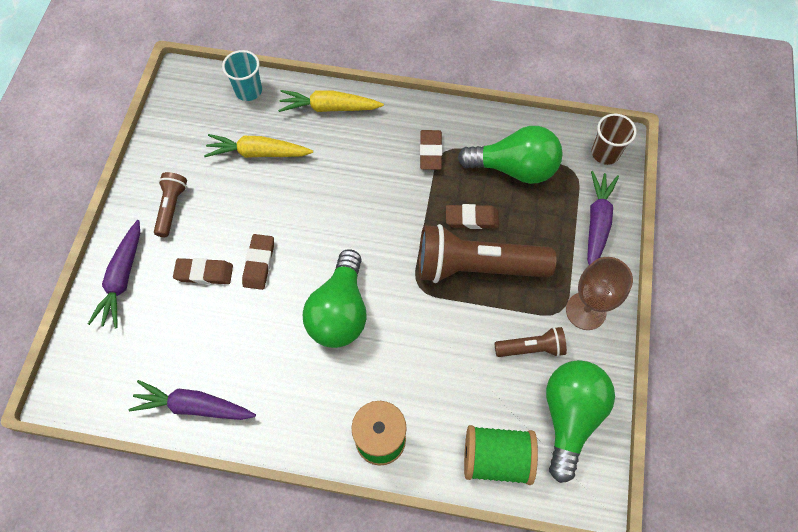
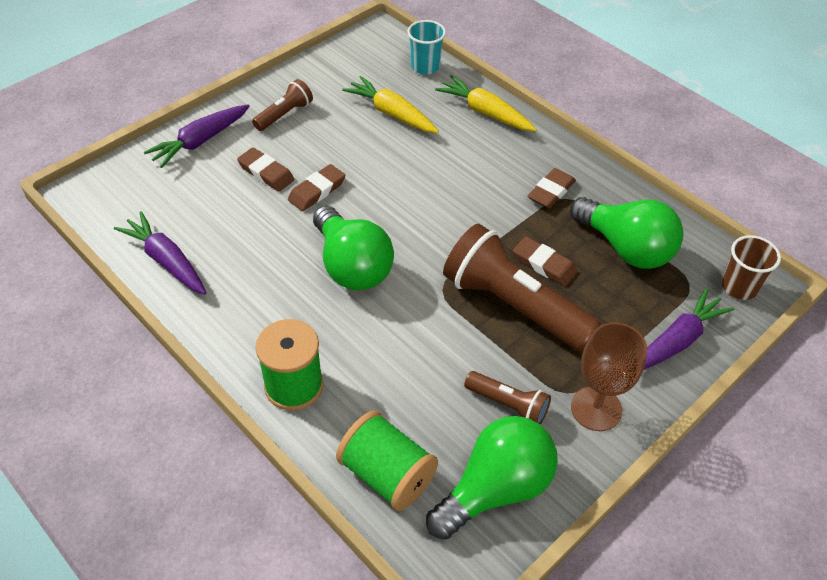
camera: 35 degrees right, 15 degrees down
green light bulb [303,249,367,348] -> green light bulb turned 75 degrees counterclockwise [313,206,394,290]

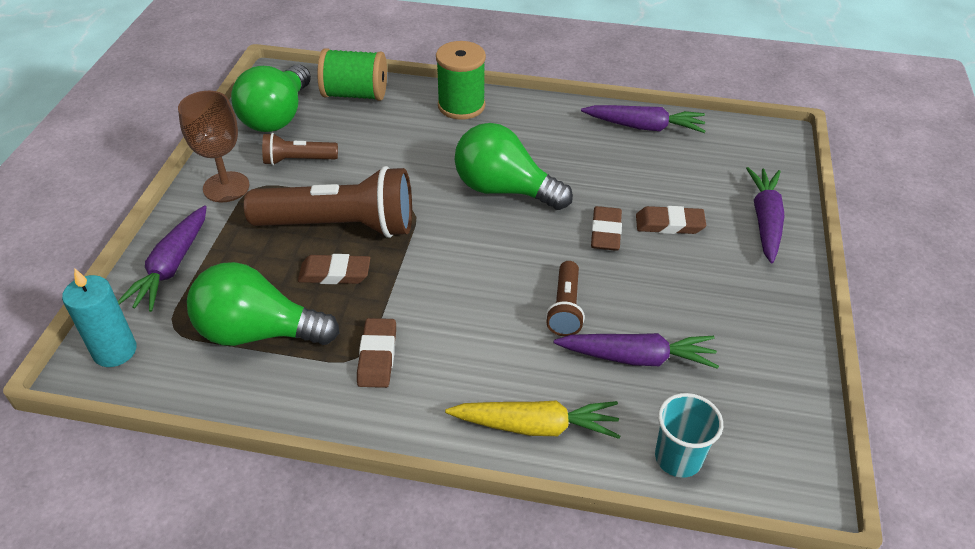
camera: 145 degrees right, 5 degrees down
brown flashlight [252,79,313,131] -> brown flashlight moved to [546,261,585,336]
yellow carrot [342,76,439,133] -> purple carrot [554,333,719,369]
brown cup [722,235,781,300] -> turquoise candle [62,268,136,367]

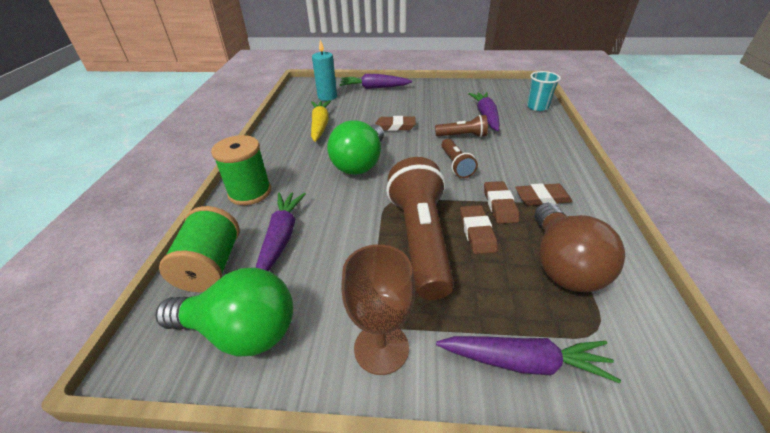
camera: 95 degrees left, 5 degrees down
turquoise candle [62,268,136,367] -> turquoise candle moved to [312,40,337,101]
green light bulb [187,262,339,346] -> brown light bulb [535,203,625,292]
brown flashlight [262,133,338,165] -> brown flashlight moved to [441,139,478,178]
yellow carrot [445,401,620,439] -> yellow carrot moved to [311,100,331,142]
purple carrot [581,105,705,133] -> purple carrot moved to [256,192,306,271]
brown eraser [636,206,706,234] -> brown eraser moved to [484,181,519,224]

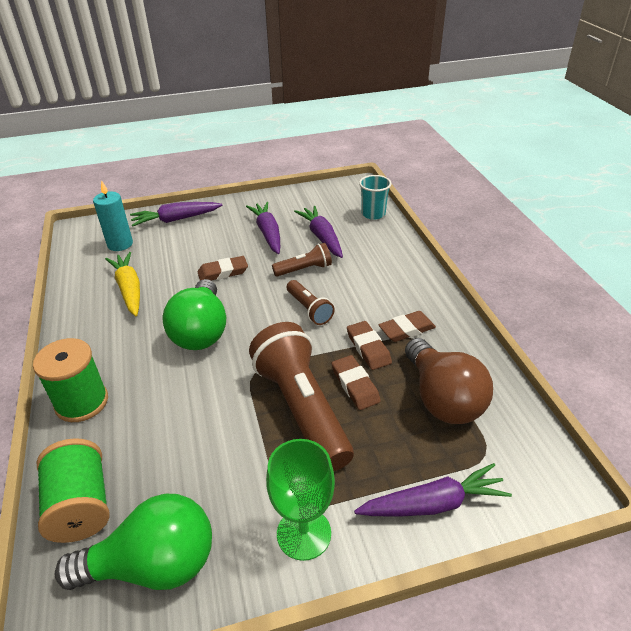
camera: 20 degrees left, 0 degrees up
purple carrot [256,192,306,271] -> purple carrot moved to [246,202,280,254]
brown goblet [341,244,415,375] -> green goblet [266,439,335,561]

